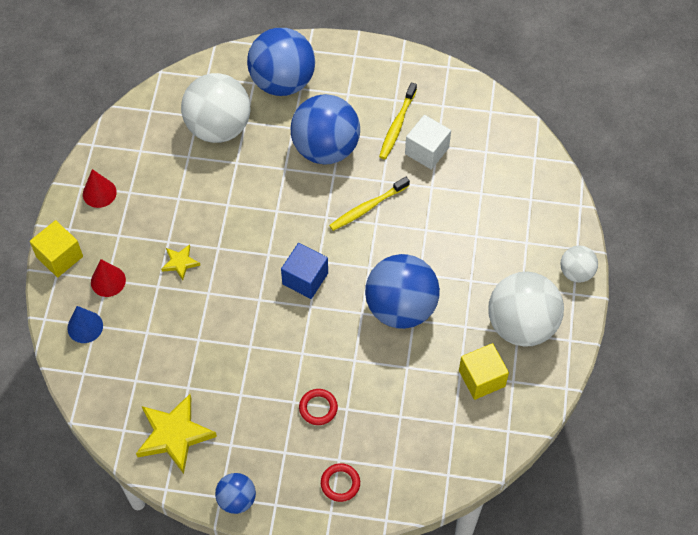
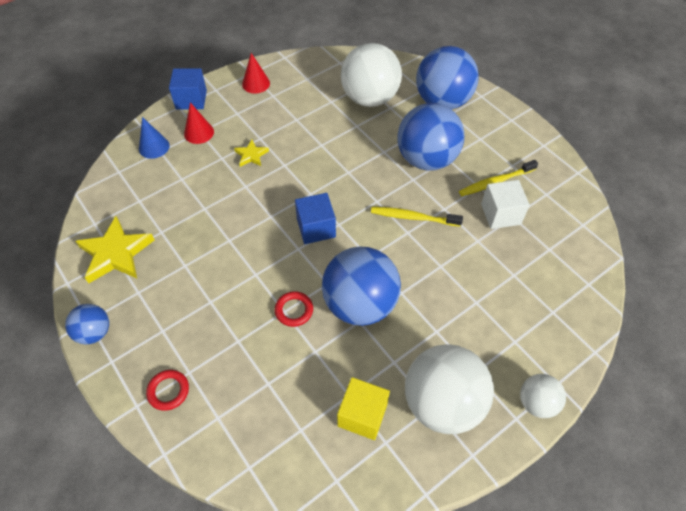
camera: 45 degrees right, 5 degrees down
yellow cube [30,220,83,278] -> blue cube [169,68,207,110]
red ring [299,389,338,425] -> red ring moved to [275,291,313,327]

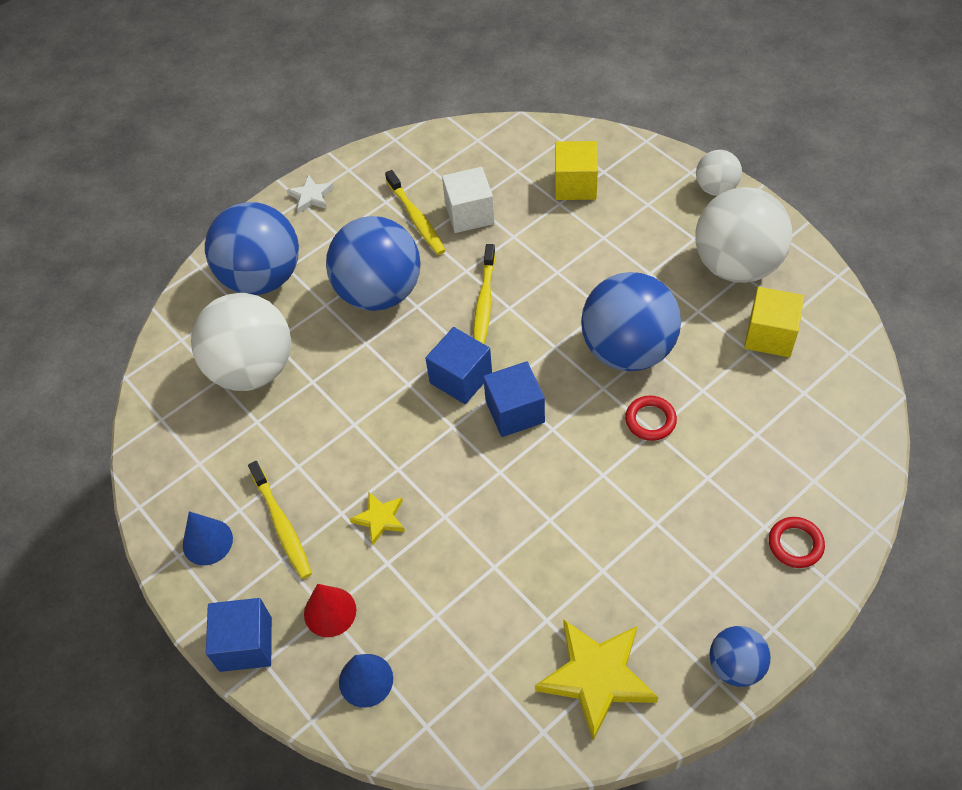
camera: 90 degrees left, 0 degrees up
red cone [242,53,270,93] -> blue cone [183,511,233,566]
none -> yellow toothbrush [248,461,312,579]
none -> white star [287,174,334,213]
none -> blue cube [426,327,492,404]
none -> yellow cube [555,141,598,200]

